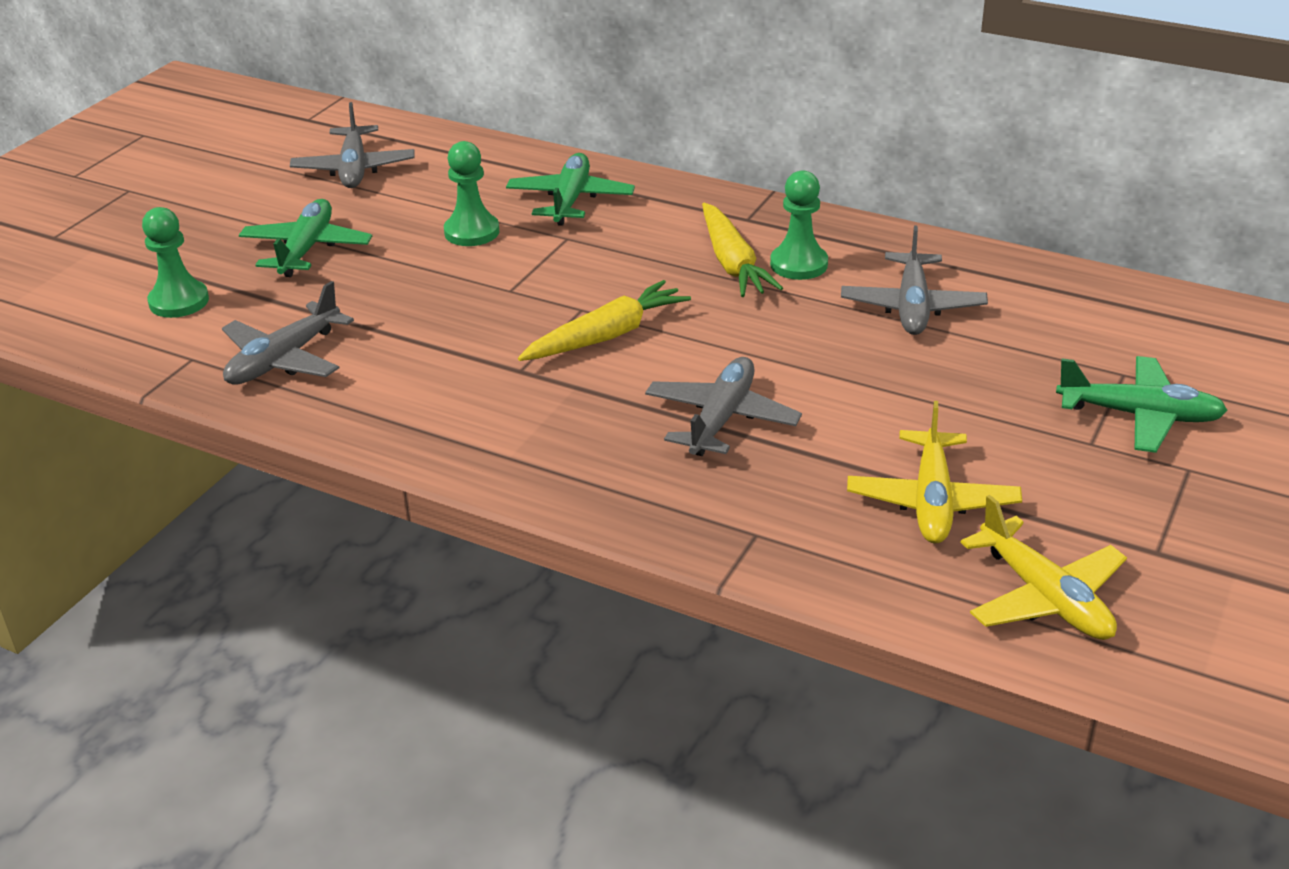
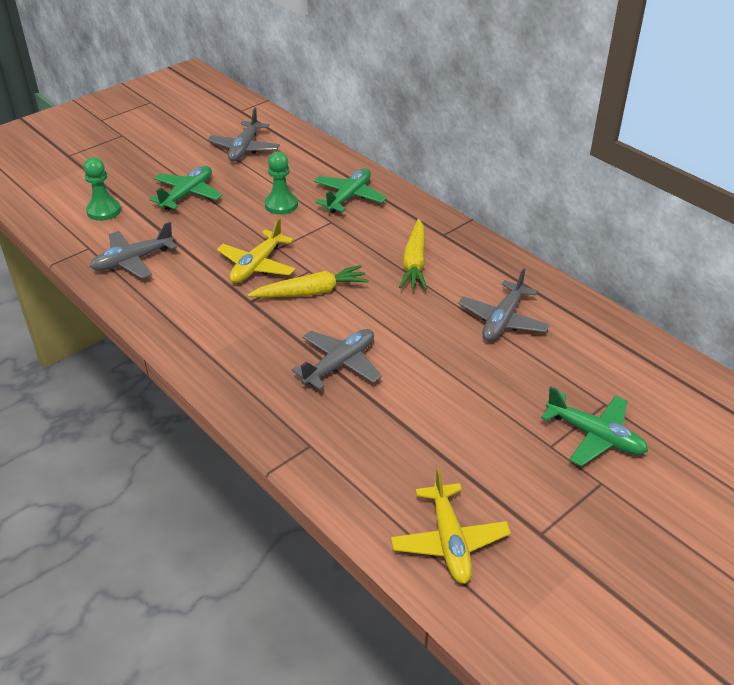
camera: 20 degrees right, 5 degrees up
green pawn [770,170,828,280] -> none
yellow plane [847,401,1022,544] -> yellow plane moved to [217,218,296,283]

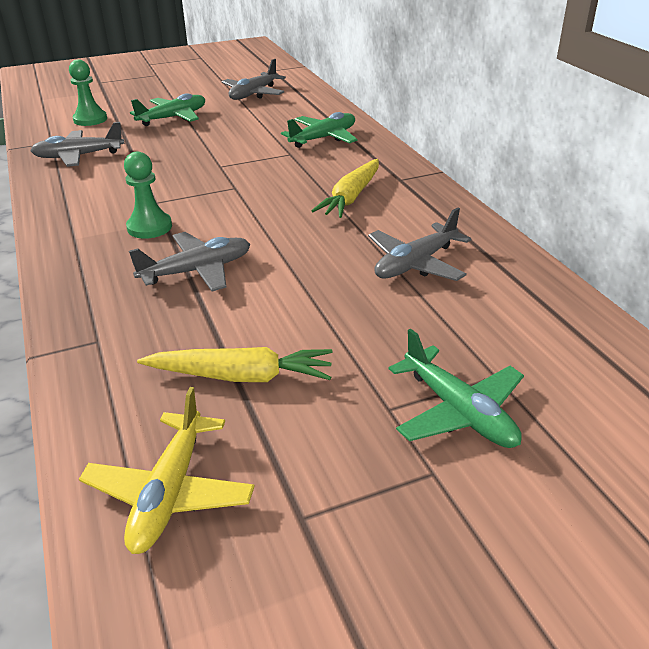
camera: 20 degrees right, 5 degrees down
yellow plane [217,218,296,283] -> none
yellow carrot [247,265,369,297] -> yellow carrot moved to [137,347,332,382]
green pawn [264,152,298,215] -> green pawn moved to [124,152,172,239]

